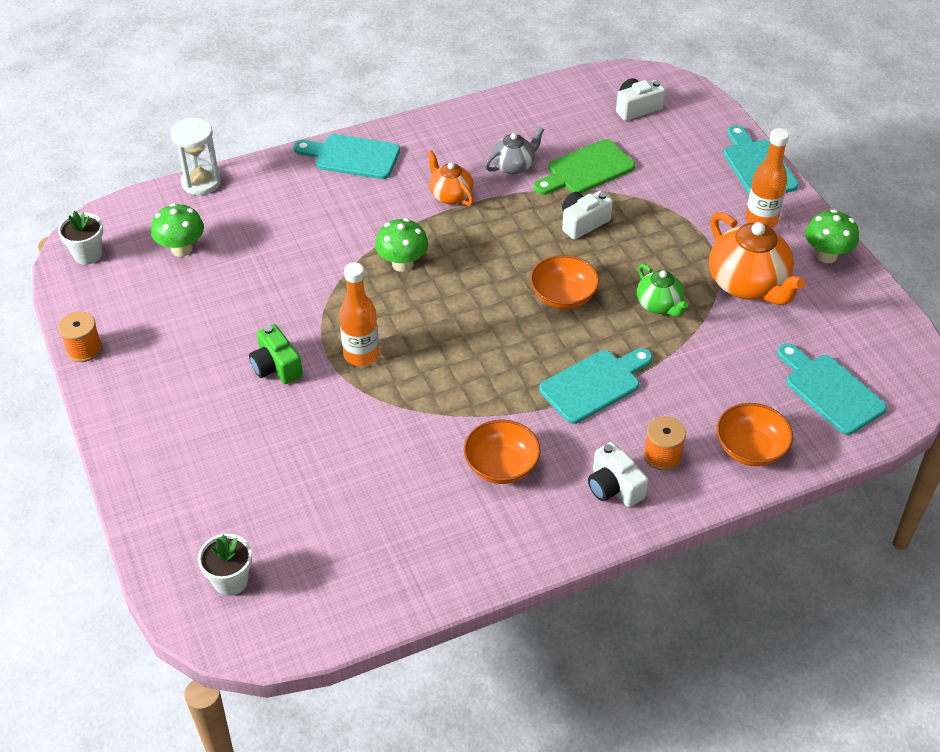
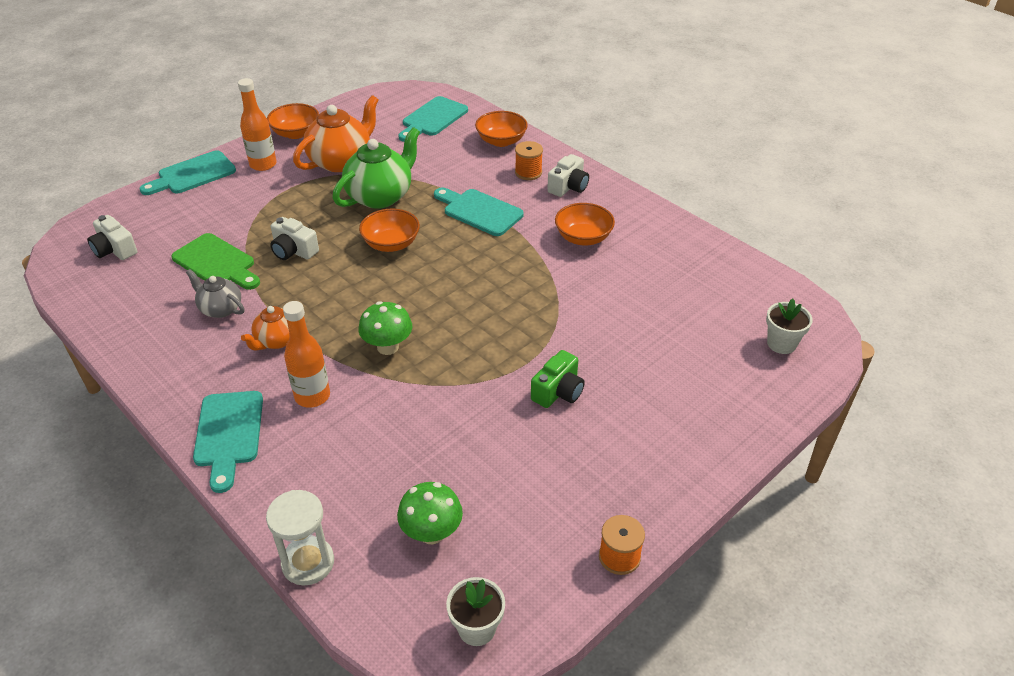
camera: 110 degrees left, 5 degrees down
orange bottle [339,263,379,366] -> orange bottle moved to [283,301,330,408]
green teapot [637,264,688,317] -> green teapot [332,127,420,209], size x1.77
green mushroom [805,209,859,263] -> orange bowl [267,103,319,139]

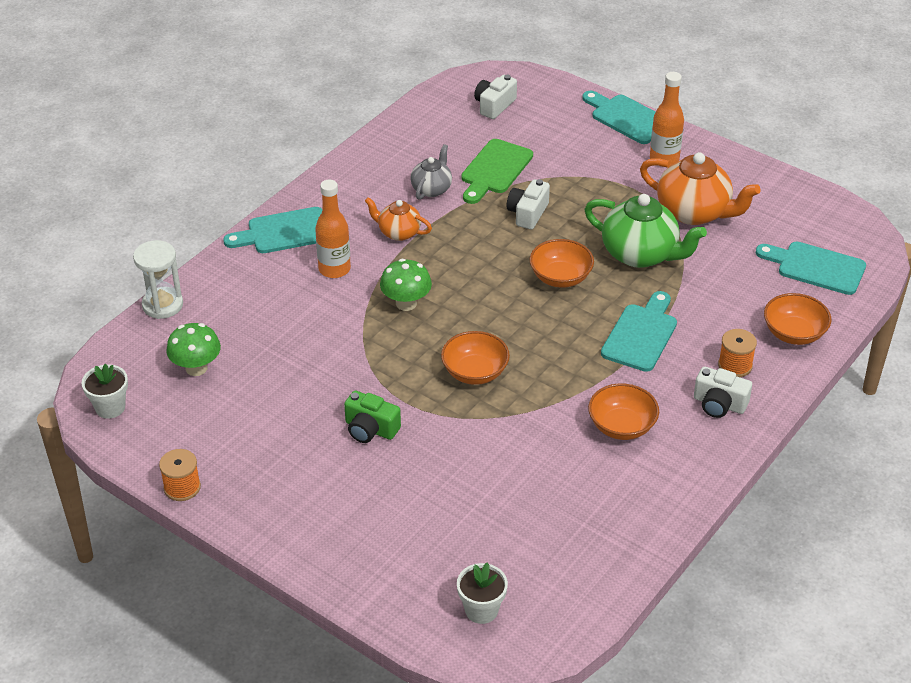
camera: 80 degrees right, 0 degrees up
orange bowl [267,103,319,139] -> orange bowl moved to [441,331,510,385]

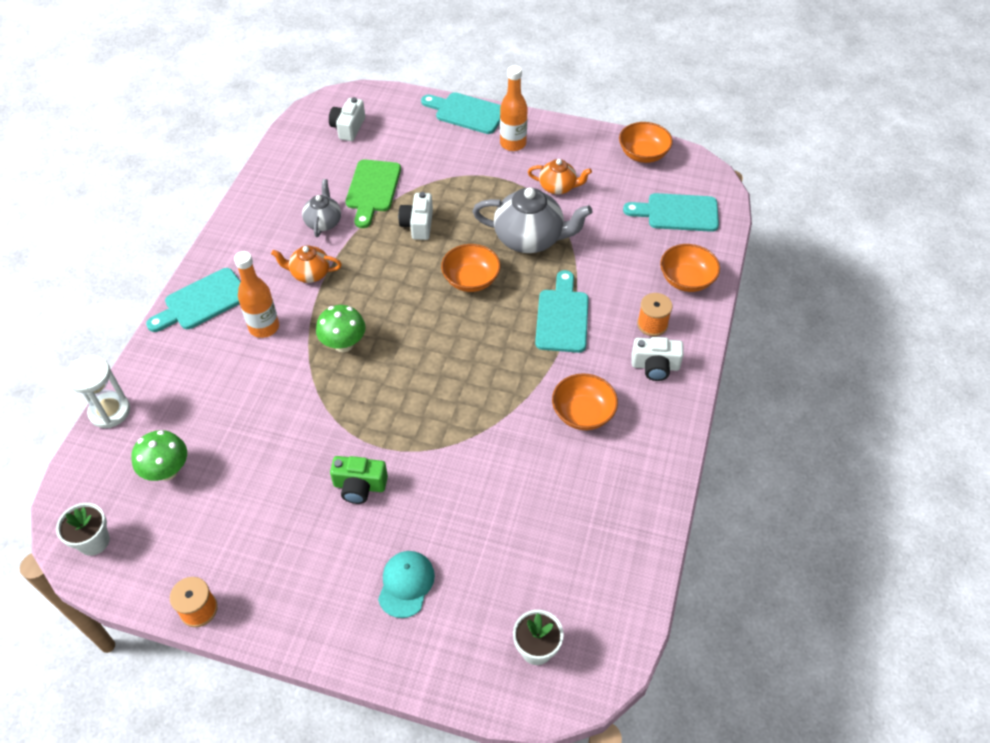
camera: 20 degrees left, 10 degrees up
orange bowl [441,331,510,385] -> orange bowl moved to [619,122,673,163]
green teapot [584,194,707,268] -> grey teapot [472,187,593,253]
orange teapot [640,152,761,225] -> orange teapot [528,159,592,195], size x0.56
none -> turquoise cap [378,551,435,618]

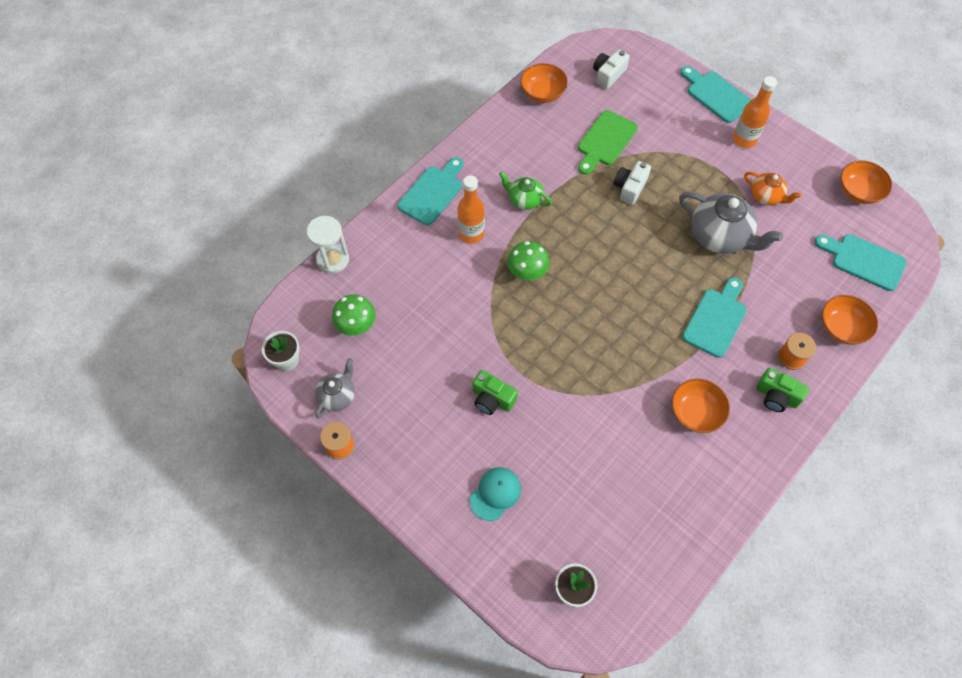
camera: 25 degrees right, 10 degrees up
turquoise cutting board [146,268,241,332] -> turquoise cutting board turned 135 degrees clockwise [398,157,464,225]
orange teapot [271,245,342,283] -> green teapot [499,172,552,210]
grey teapot [302,179,341,237] -> grey teapot moved to [315,358,355,419]
orange bowl [441,244,501,292] -> orange bowl moved to [520,63,568,103]
white camera [632,337,684,381] -> green camera [756,368,809,412]

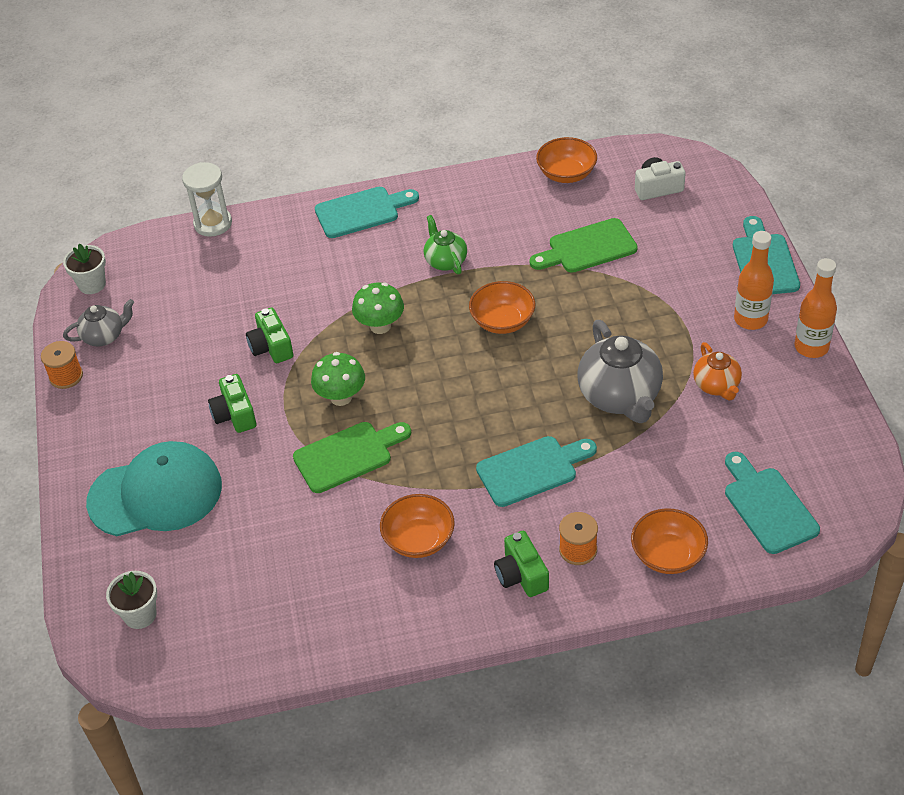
camera: 40 degrees right, 15 degrees down
green mushroom [332,294,376,336] -> green mushroom moved to [311,352,365,406]
orange bottle [457,175,485,244] -> orange bottle moved to [794,258,837,358]
turquoise cap [470,467,521,521] -> turquoise cap [86,441,222,536], size x1.96
white camera [614,161,651,205] -> none
orange bowl [840,160,892,204] -> orange bowl moved to [469,281,535,334]
none -> green camera [246,308,293,363]
none -> green cutting board [293,422,411,493]

